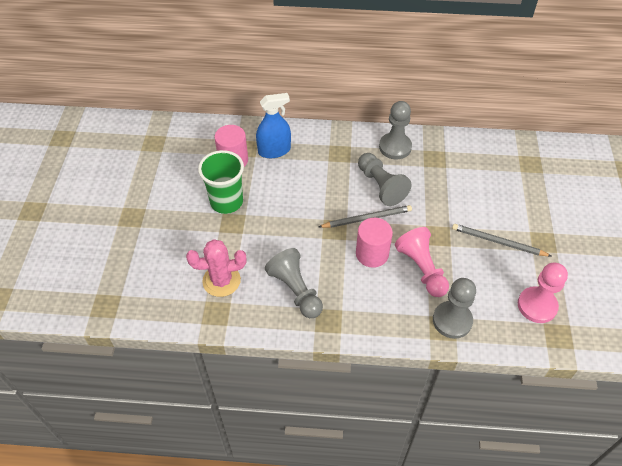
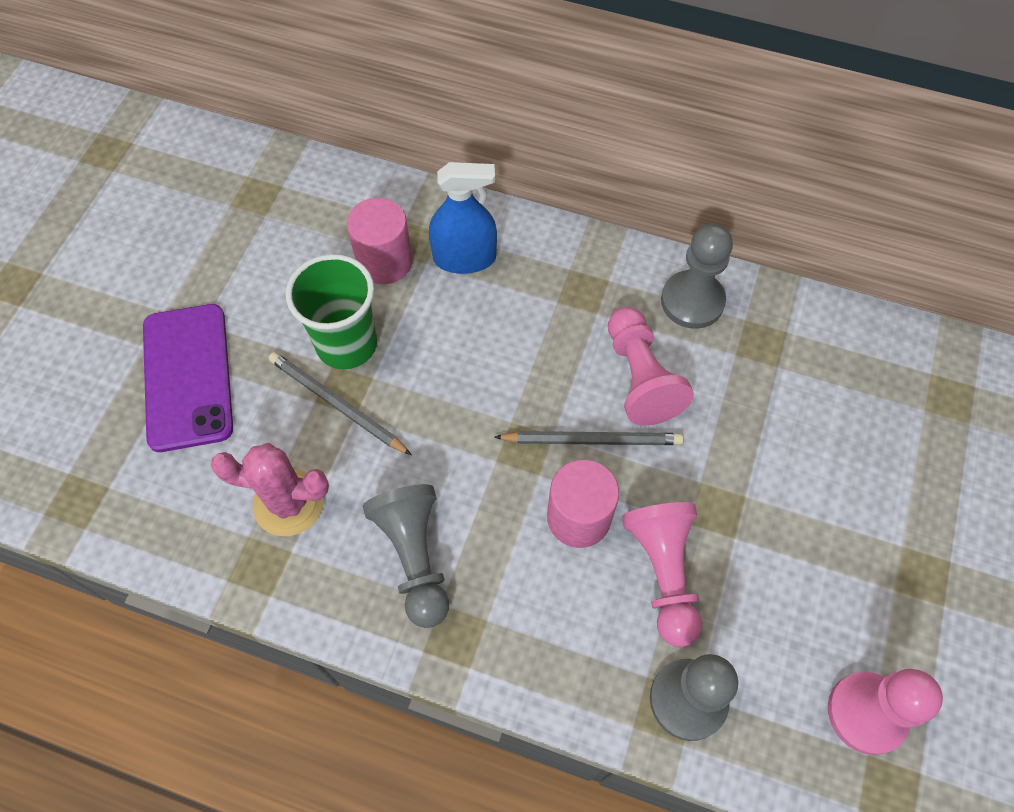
camera: 15 degrees right, 10 degrees up
grey pawn [358,153,412,206] -> pink pawn [608,307,694,426]
grey pencil [452,224,551,256] -> grey pencil moved to [269,352,411,455]
none -> purple phone [143,304,233,452]

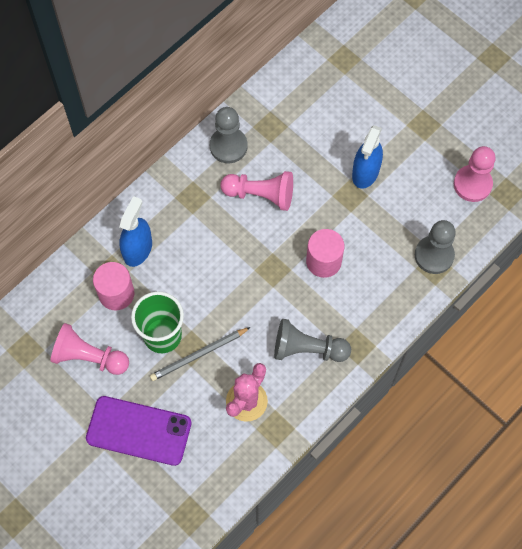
camera: 65 degrees left, 5 degrees up
grey pencil [495,431,684,445] -> none
pink pawn [622,502,702,647] -> pink pawn moved to [50,323,129,375]
none -> blue spray bottle [352,125,383,189]

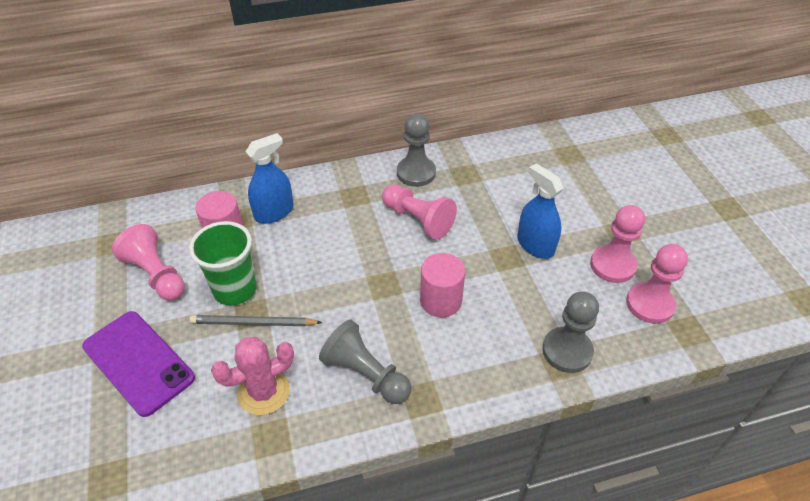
camera: 30 degrees right, 20 degrees down
blue spray bottle [352,125,383,189] -> blue spray bottle turned 90 degrees clockwise [517,163,564,259]
none -> pink pawn [590,205,645,283]

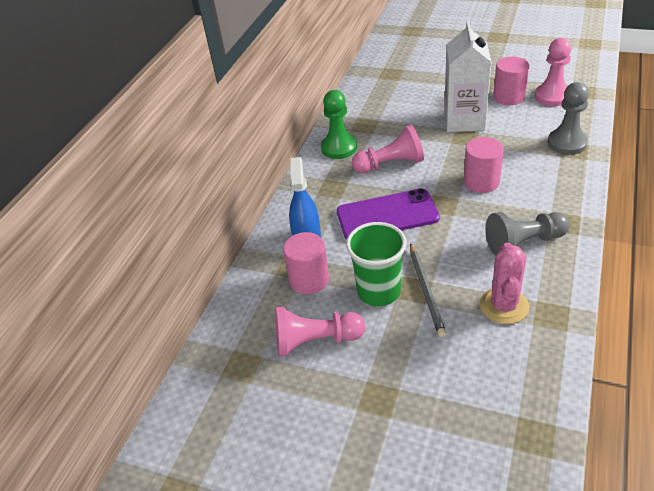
camera: 50 degrees left, 5 degrees down
purple phone [82,311,195,417] -> purple phone moved to [337,188,440,239]
grey pencil [190,315,322,326] -> grey pencil turned 45 degrees counterclockwise [410,243,446,337]
grey pawn [397,113,436,187] -> green pawn [321,90,357,159]
blue spray bottle [517,163,564,259] -> white carton [444,21,491,132]
pink pawn [590,205,645,283] -> pink cylinder [493,57,529,105]

